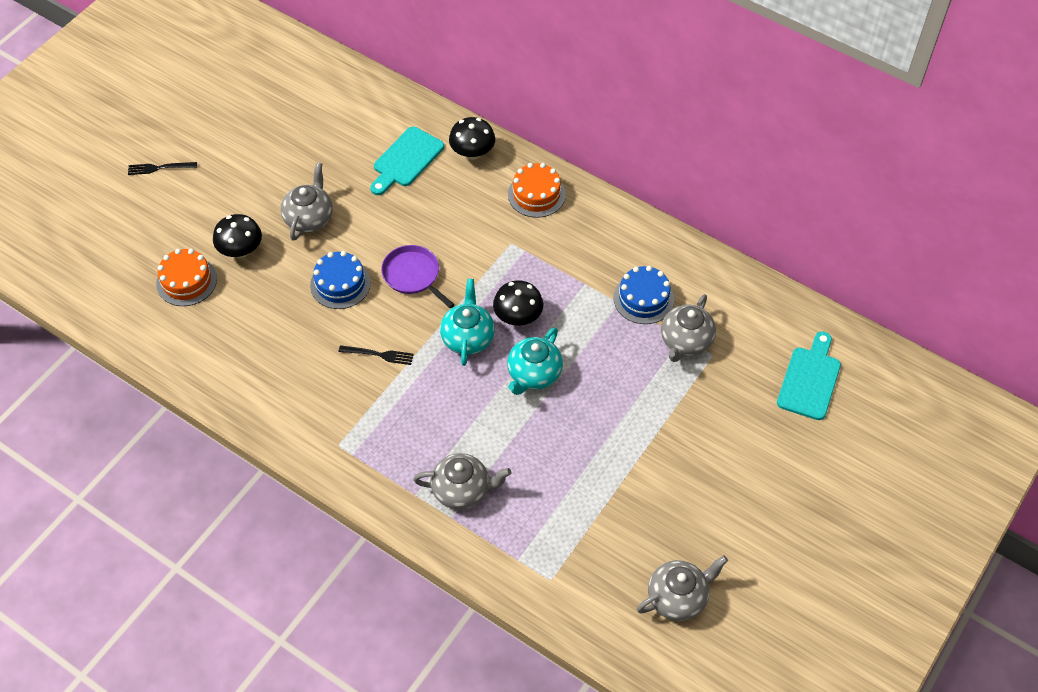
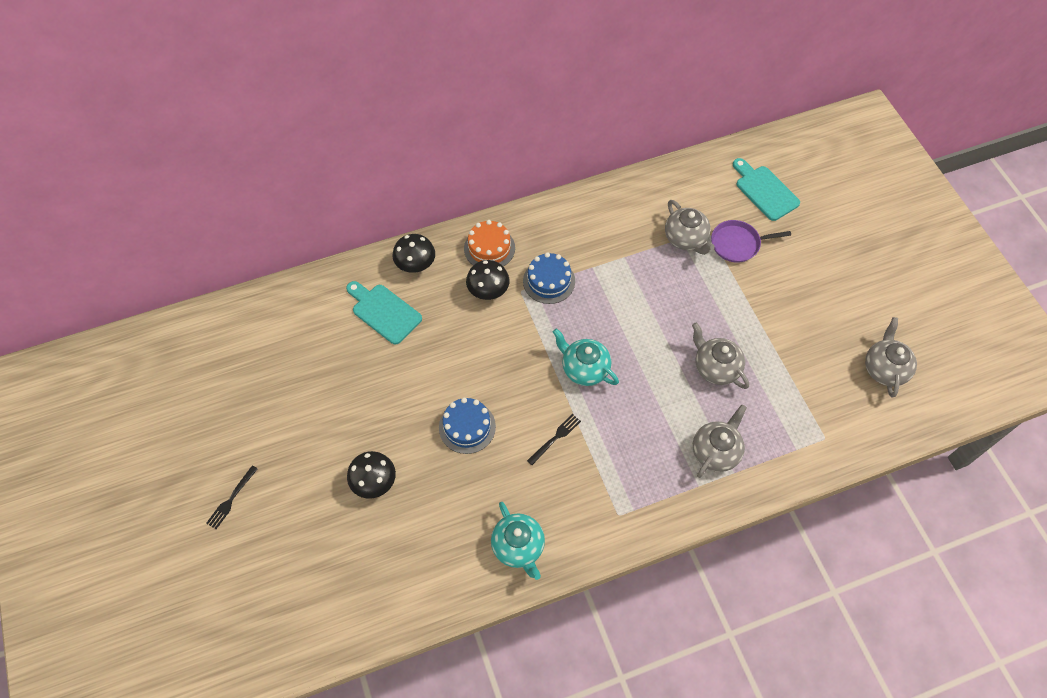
camera: 55 degrees left, 5 degrees up
orange cake [156,249,217,306] -> none
grey teapot [281,163,333,241] -> grey teapot moved to [692,322,749,389]
turquoise cutting board [370,126,444,195] -> turquoise cutting board turned 150 degrees clockwise [346,281,422,344]
purple pan [381,245,455,308] -> purple pan moved to [711,220,791,263]
black mushroom [493,280,543,326] -> black mushroom moved to [466,260,509,300]
turquoise teapot [507,327,563,395] -> turquoise teapot moved to [491,502,545,580]
blue cake [613,266,674,324] -> blue cake moved to [523,252,575,304]

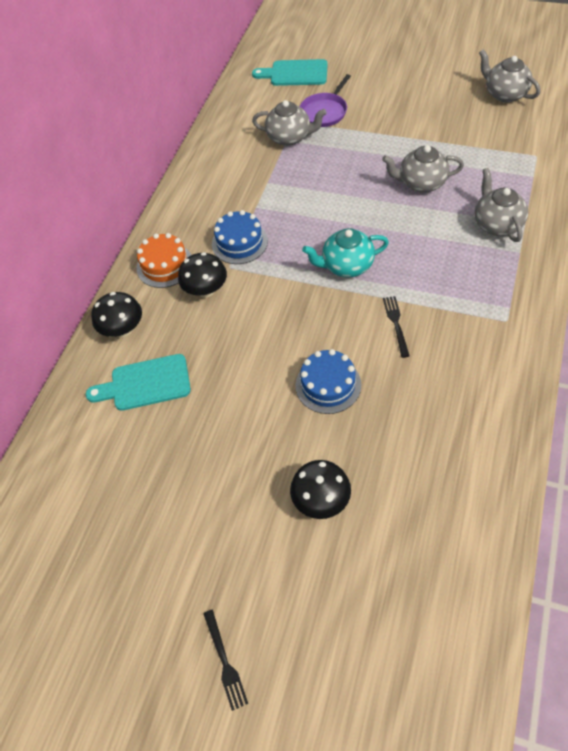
camera: 45 degrees left, 5 degrees down
turquoise teapot [491,502,545,580] -> none

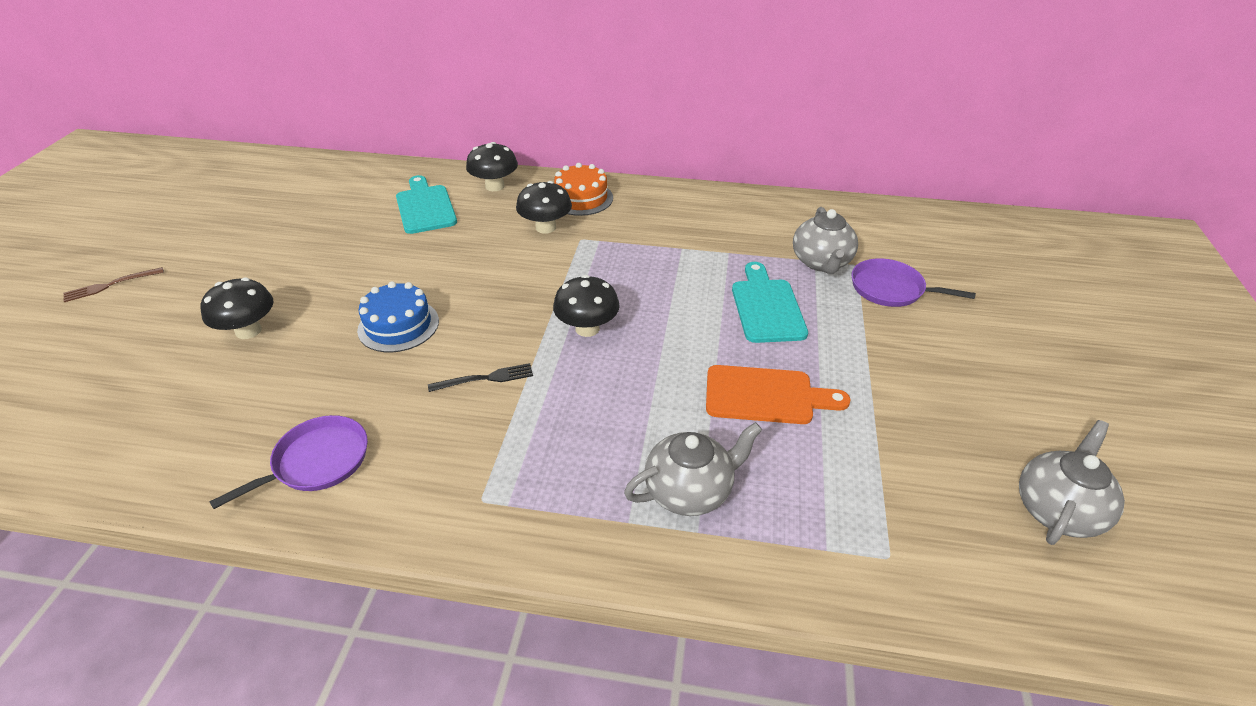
camera: 75 degrees right, 15 degrees down
black fork [203,609,248,711] -> brown fork [63,267,164,302]
blue cake [212,210,268,264] -> none
turquoise cutting board [252,59,328,86] -> turquoise cutting board moved to [732,262,808,343]
turquoise teapot [302,228,389,277] -> black mushroom [553,275,620,337]
grey teapot [382,145,464,193] -> orange cutting board [706,365,851,424]
none -> purple pan [209,415,368,509]

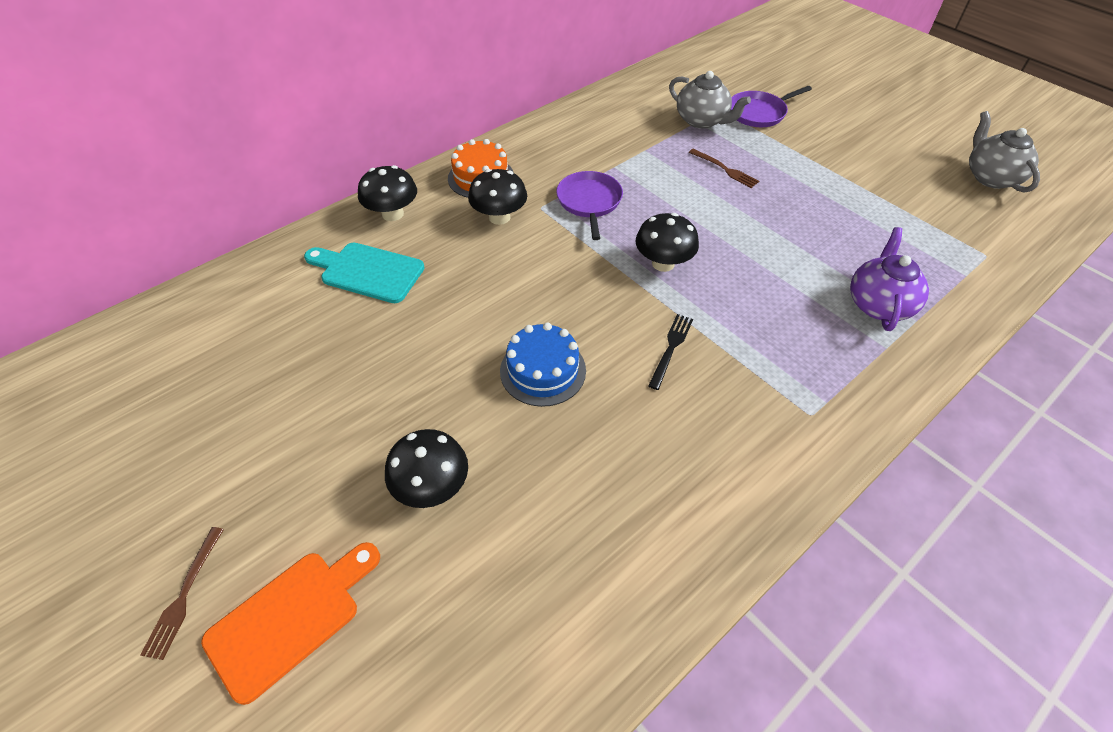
camera: 50 degrees left, 10 degrees up
purple pan [209,415,368,509] -> purple pan moved to [556,171,623,240]
grey teapot [624,422,762,516] -> purple teapot [850,227,929,331]
orange cutting board [706,365,851,424] -> orange cutting board moved to [201,542,380,705]
turquoise cutting board [732,262,808,343] -> brown fork [689,149,759,188]

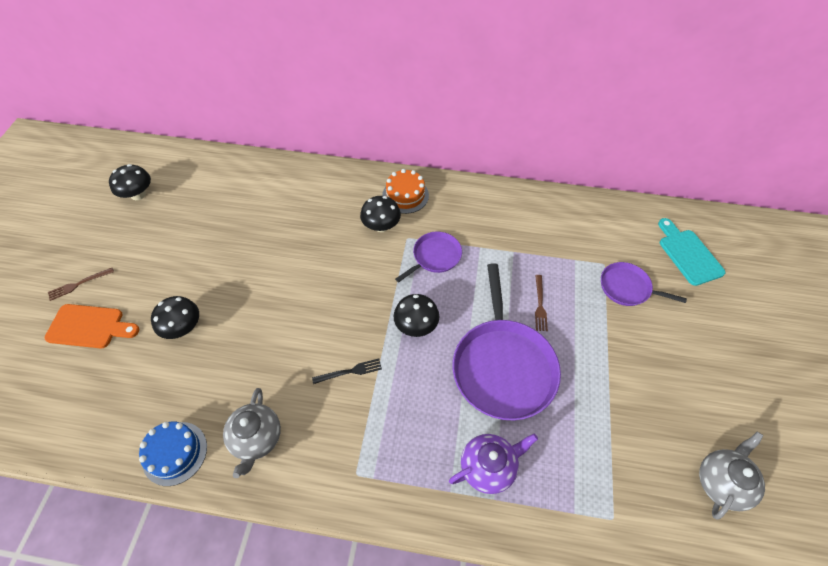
camera: 50 degrees right, 5 degrees up
turquoise cutting board [304,243,425,303] -> turquoise cutting board moved to [658,218,725,286]
black mushroom [358,165,417,221] -> black mushroom moved to [109,164,151,200]
blue cake [500,322,586,407] -> blue cake moved to [139,421,207,486]
grey teapot [669,71,751,129] -> grey teapot moved to [223,388,281,478]
none -> purple pan [453,263,561,420]

